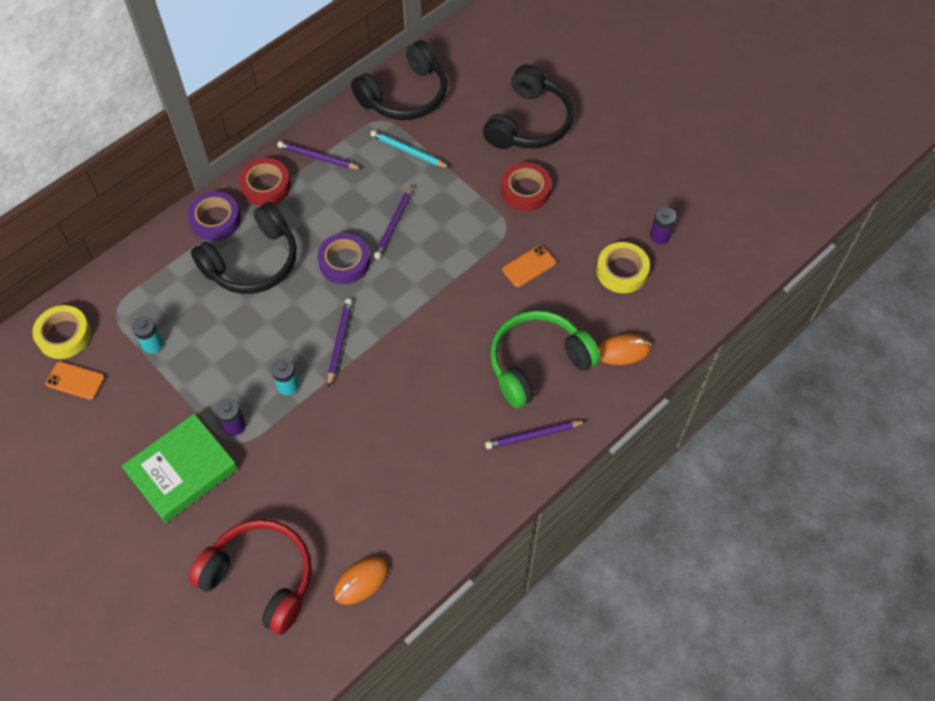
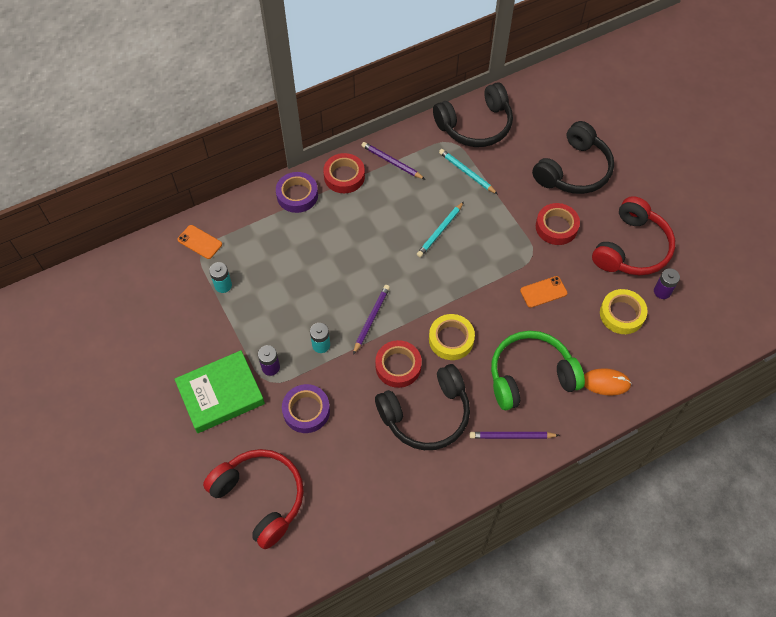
camera: 15 degrees right, 0 degrees up
yellow tape [32,305,91,359] -> yellow tape moved to [429,314,475,360]
orange phone [46,361,105,400] -> orange phone moved to [177,225,222,259]
black headphones [191,202,296,294] -> black headphones moved to [375,364,470,450]
purple tape [317,233,370,284] -> purple tape moved to [282,384,330,433]
orange mouse [334,557,389,605] -> none
purple pencil [374,185,413,259] -> turquoise pencil [417,202,464,257]
none -> red tape [375,340,422,388]
none -> red headphones [592,196,675,275]

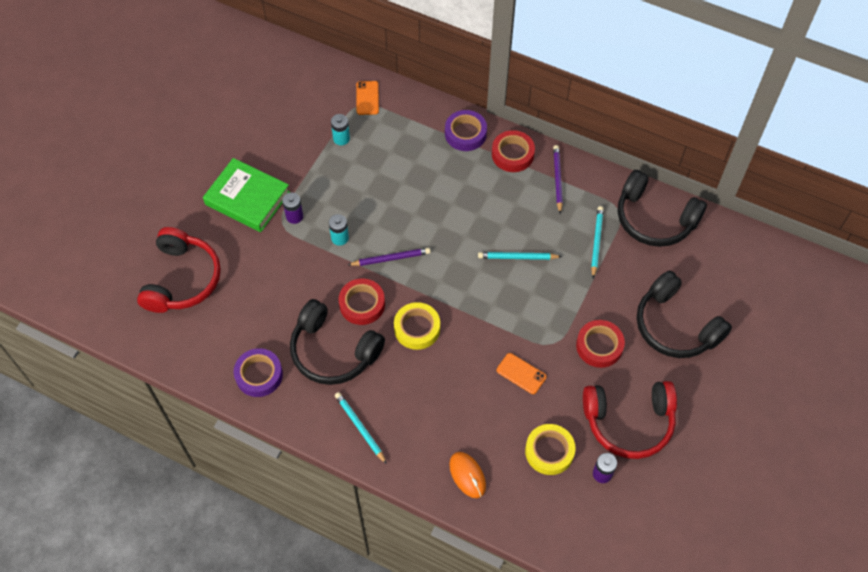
camera: 55 degrees right, 0 degrees up
purple tape [282,384,330,433] -> purple tape moved to [234,348,283,397]
purple pencil [470,432,560,439] -> turquoise pencil [335,392,387,464]
green headphones [491,331,585,410] -> none
black headphones [532,121,614,194] -> black headphones turned 45 degrees clockwise [637,271,732,358]

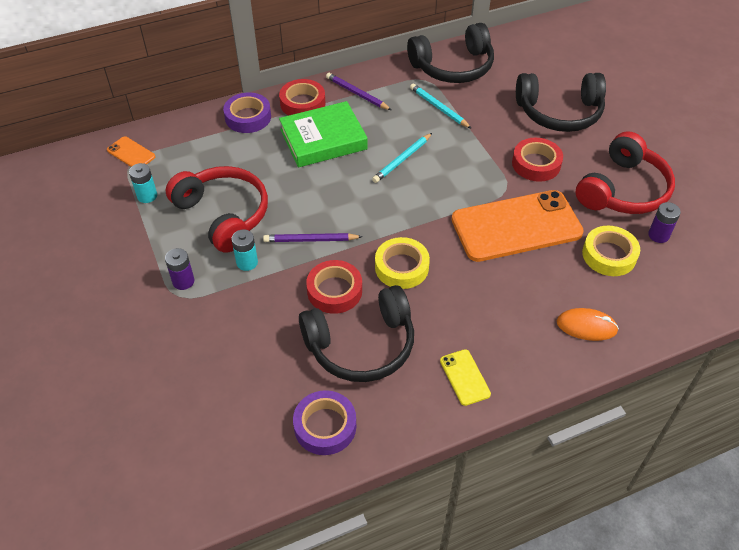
camera: 50 degrees left, 10 degrees down
red headphones [137,227,221,313] -> red headphones moved to [166,166,268,253]
green book [203,158,290,232] -> green book moved to [279,101,368,168]
turquoise pencil [335,392,387,464] -> yellow phone [440,349,491,406]
purple pencil [348,248,431,266] -> purple pencil turned 120 degrees counterclockwise [263,233,363,242]
orange phone [497,353,546,394] -> orange phone [452,190,584,262], size x2.36

